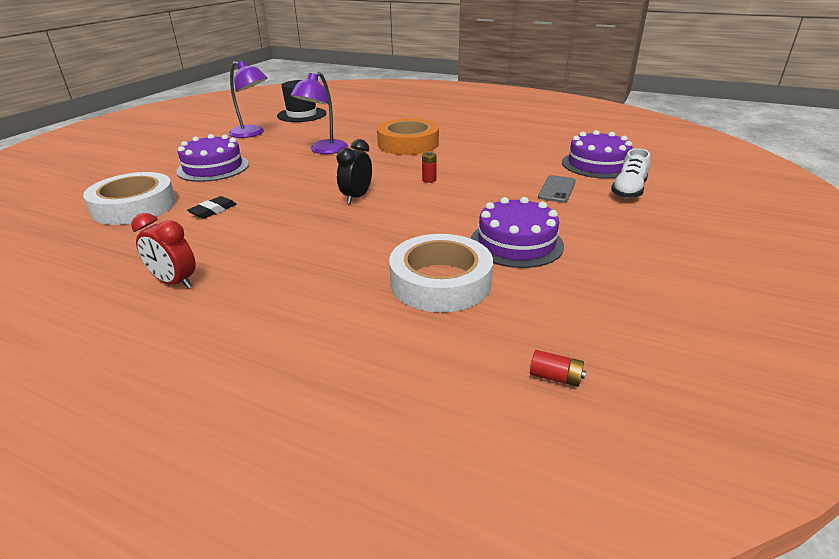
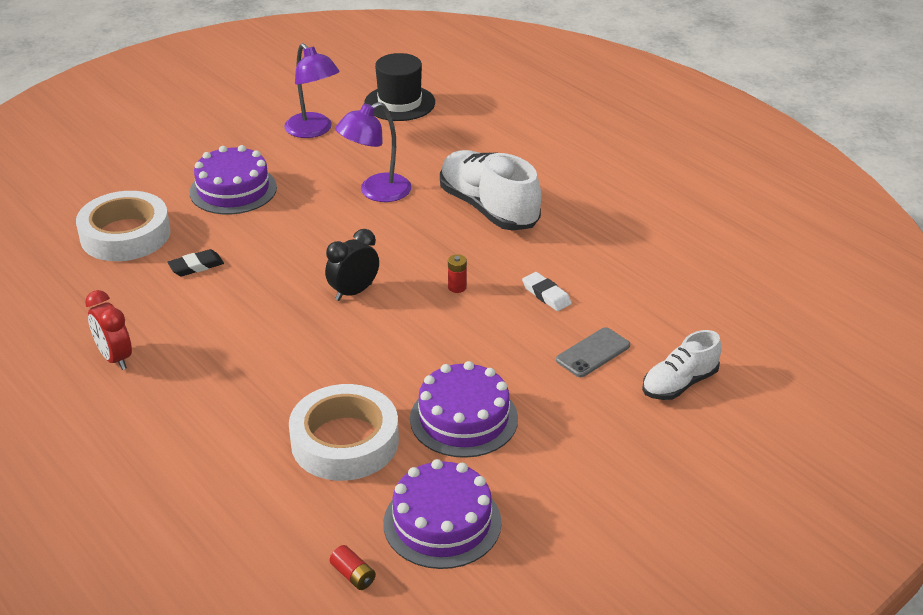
camera: 25 degrees right, 5 degrees up
orange tape [377,118,439,155] -> white shoe [440,150,541,230]
purple cake [562,130,632,179] -> purple cake moved to [383,459,502,569]
none -> white eraser [522,272,572,311]

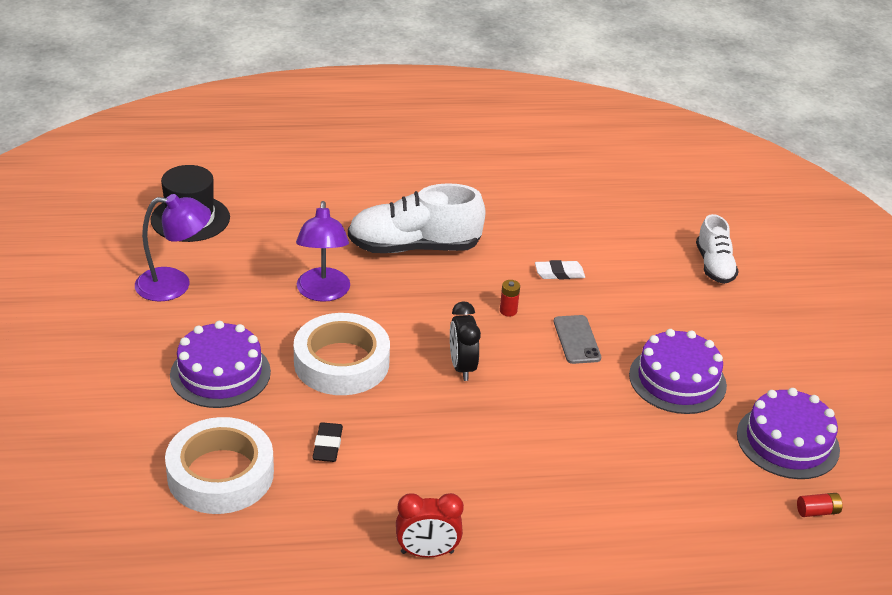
camera: 60 degrees left, 0 degrees up
white tape [289,384,399,481] -> white tape moved to [294,313,390,395]
grey phone [556,327,630,377] -> grey phone moved to [554,315,601,364]

